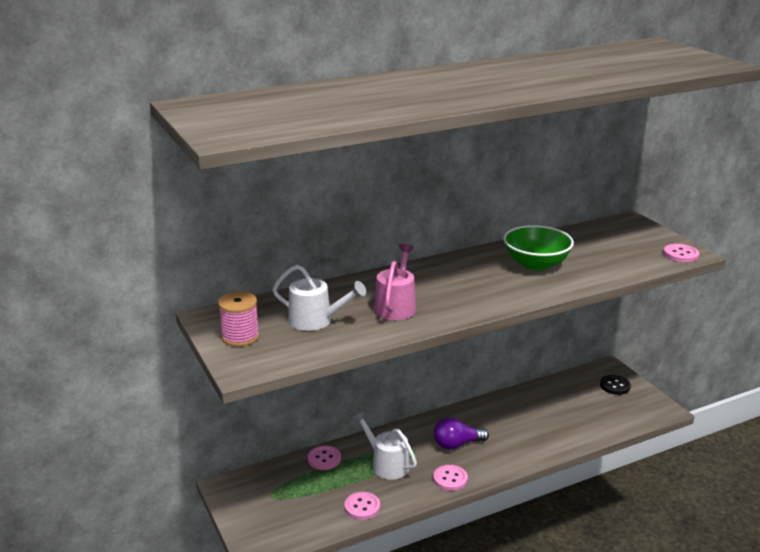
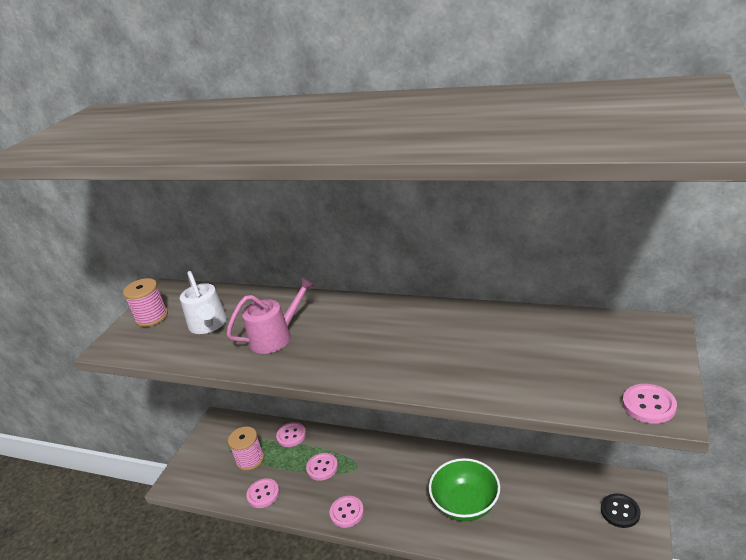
camera: 50 degrees right, 5 degrees up
white watering can [353,411,417,480] -> pink button [306,453,338,481]
purple light bulb [434,417,489,450] -> none
green bowl [503,225,574,271] -> green bowl moved to [429,458,500,521]
none -> pink spool [228,426,264,471]

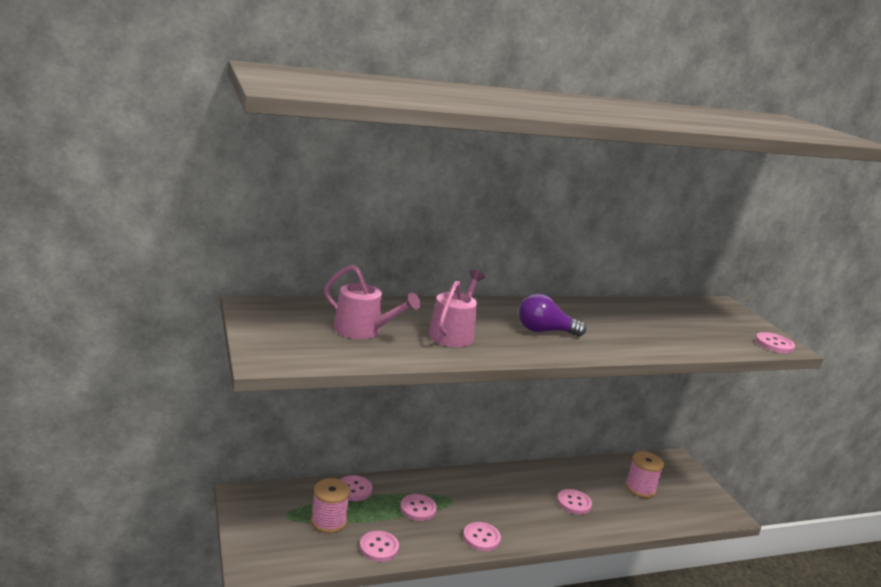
camera: 45 degrees left, 10 degrees down
pink spool [123,278,168,327] -> pink spool moved to [625,451,664,498]
white watering can [180,271,227,334] -> pink watering can [324,265,421,339]
green bowl [429,458,500,521] -> pink button [557,489,592,514]
black button [601,493,641,528] -> none
none -> purple light bulb [519,294,586,337]

